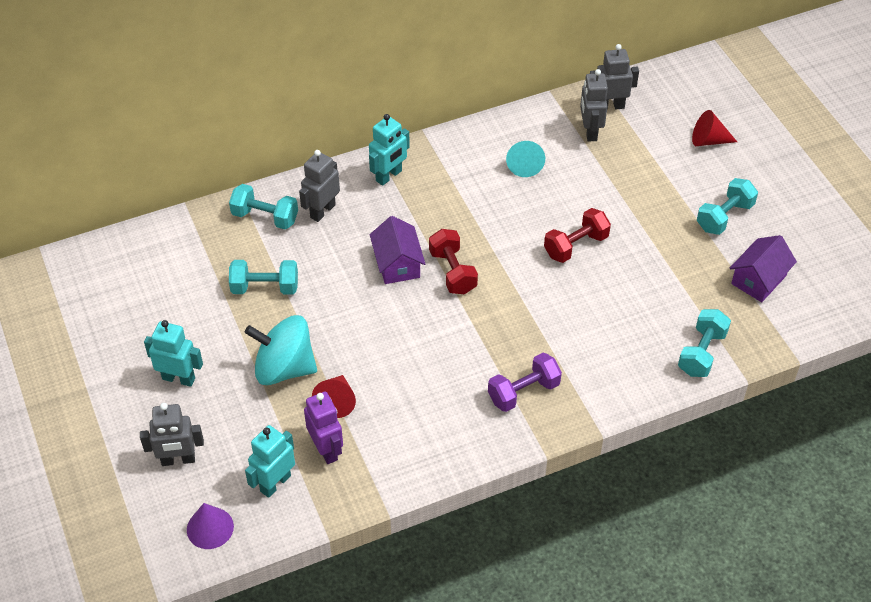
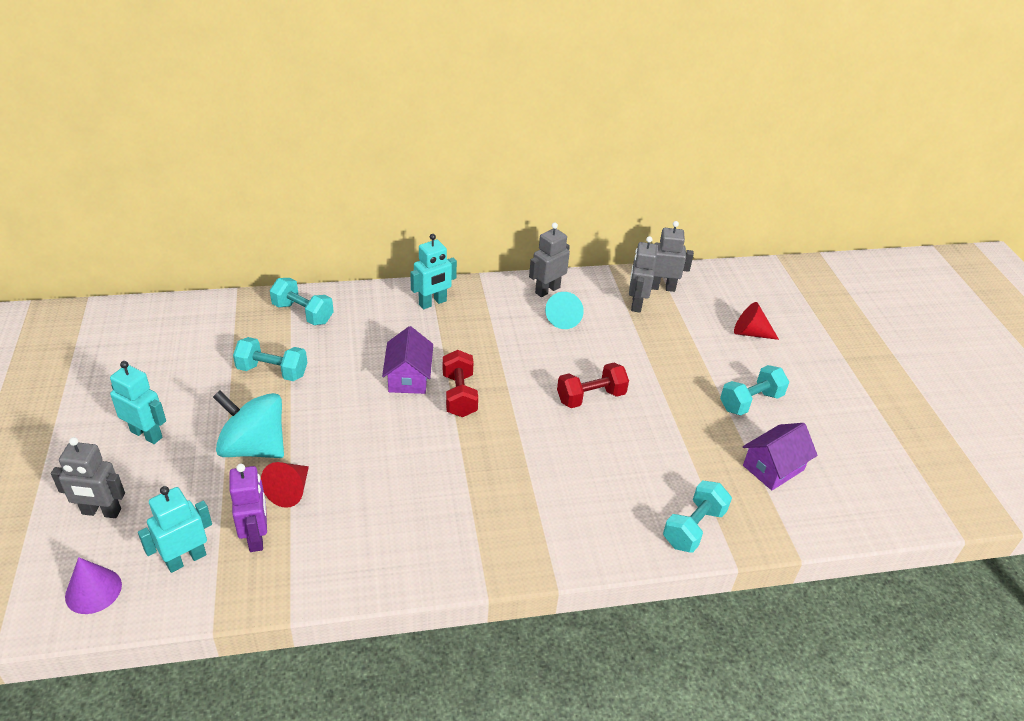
camera: 10 degrees right, 10 degrees down
grey robot [299,150,340,222] -> grey robot moved to [529,223,570,297]
purple dumbbell [488,353,562,412] -> none

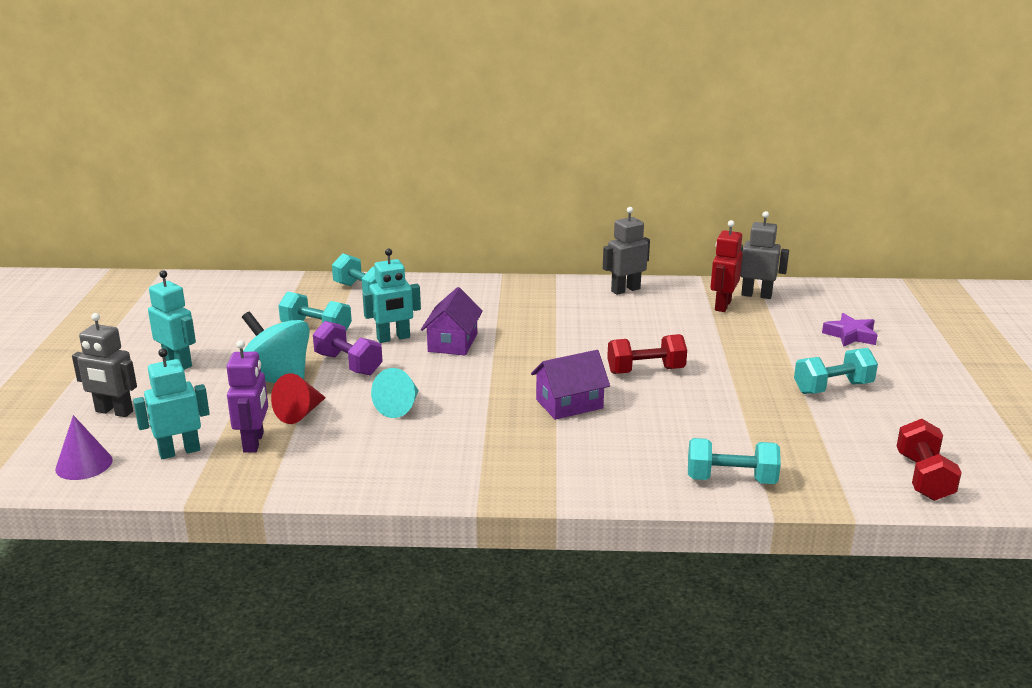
camera: 15 degrees right, 15 degrees down
turquoise robot [410,234,457,309] -> turquoise robot moved to [362,248,421,343]
red dumbbell [443,350,478,417] -> red dumbbell moved to [897,419,962,501]
turquoise cone [545,292,584,329] -> turquoise cone moved to [371,368,419,418]
grey robot [629,236,657,313] -> red robot [710,220,742,312]
turquoise dumbbell [663,480,732,553] -> turquoise dumbbell turned 45 degrees clockwise [688,438,781,484]
red cone [734,302,779,340] -> purple star [822,313,877,347]
purple house [743,423,818,490] -> purple house moved to [531,350,610,420]
none -> purple dumbbell [313,321,383,375]

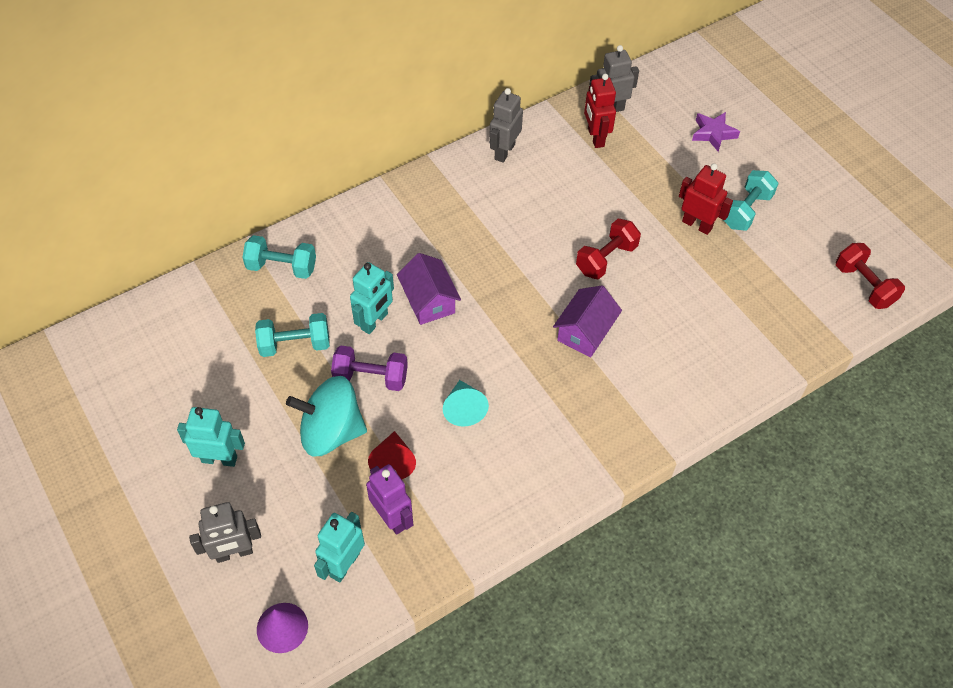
camera: 35 degrees left, 30 degrees up
turquoise dumbbell [688,438,781,484] -> none
none -> red robot [679,164,733,235]

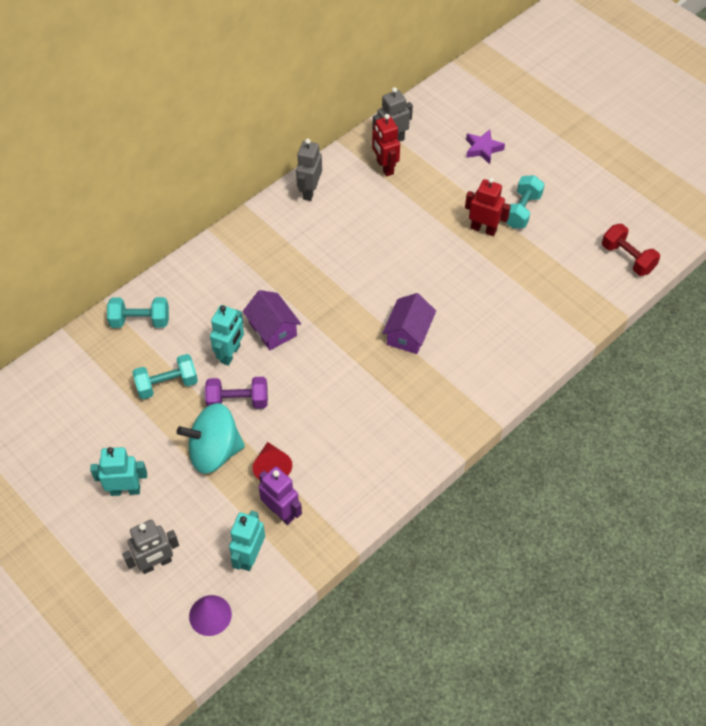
camera: 10 degrees left, 0 degrees up
turquoise cone [443,380,489,427] -> none
red dumbbell [576,219,641,279] -> none

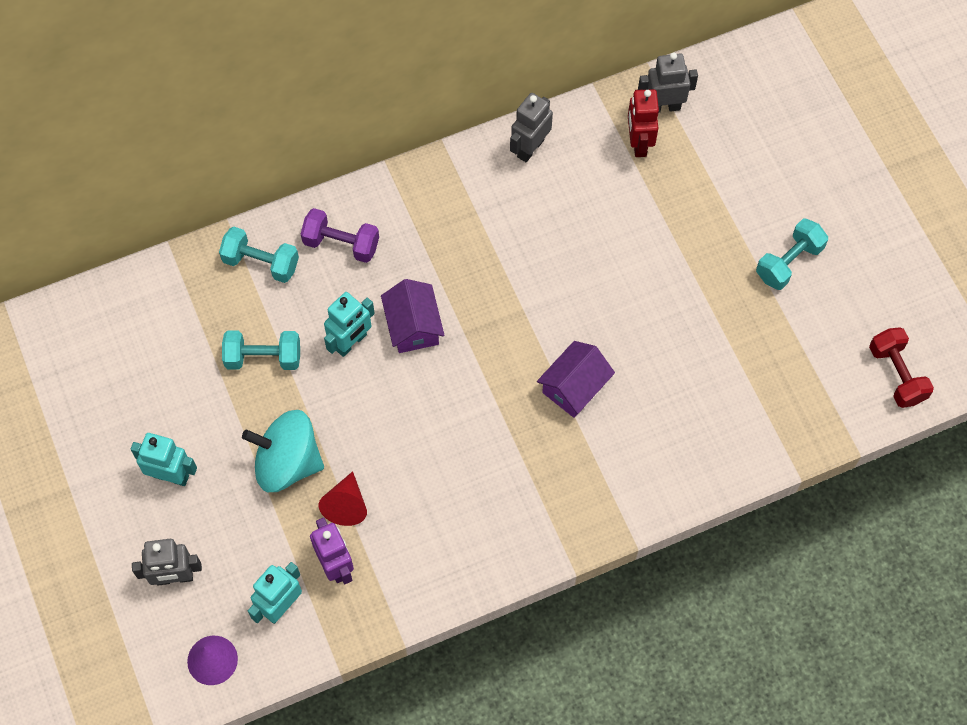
camera: 20 degrees right, 10 degrees up
purple dumbbell [205,377,268,409] -> purple dumbbell moved to [301,208,379,263]
red robot [465,177,511,236] -> none
purple star [466,129,505,164] -> none

